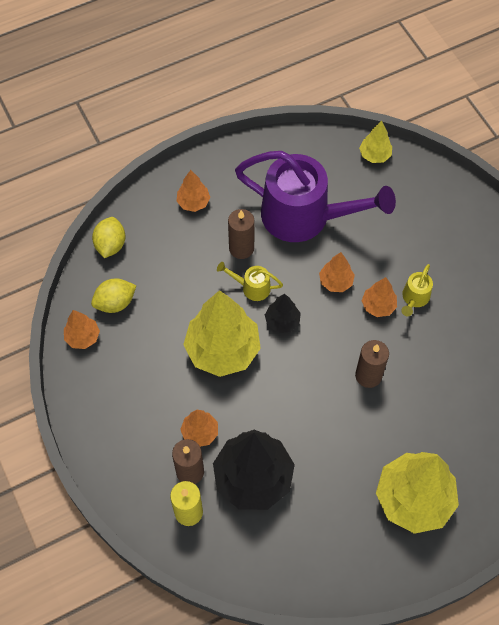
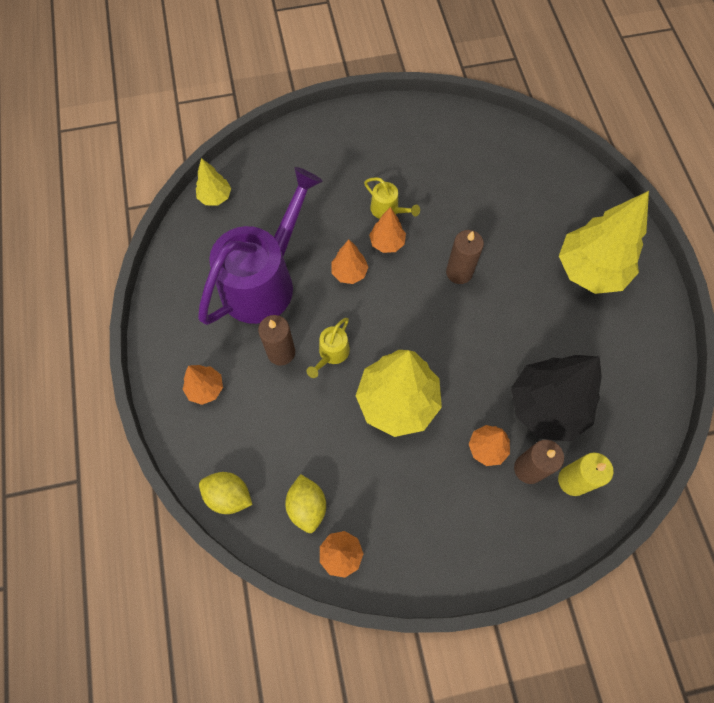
camera: 75 degrees left, 5 degrees up
black tree [265,294,301,333] -> none

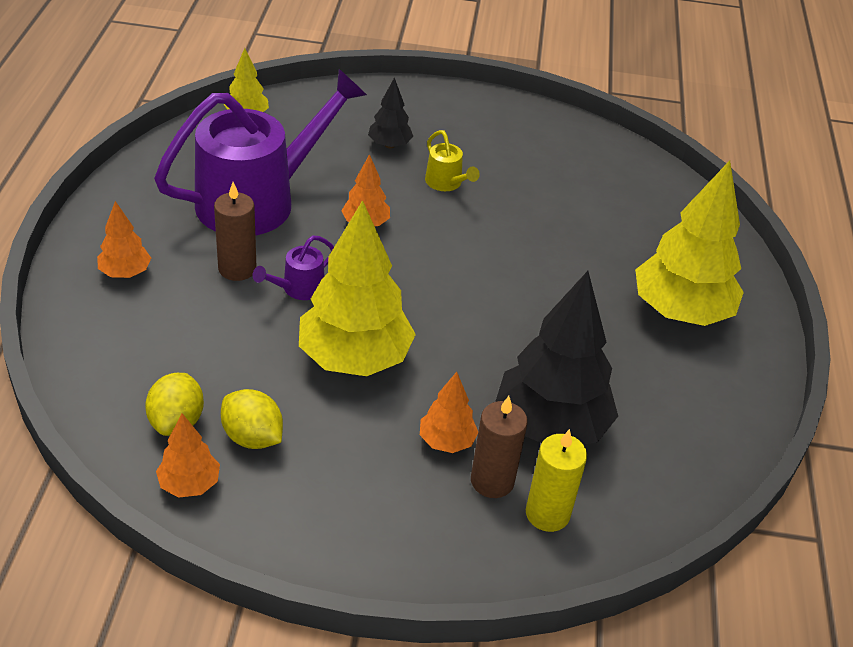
camera: 15 degrees right, 25 degrees down
yellow lemon [199,472,252,514] -> yellow lemon moved to [221,389,283,449]
yellow watering can [307,318,350,378] -> purple watering can [253,235,334,300]
orange tree [369,207,406,253] -> none
brown candle [446,230,484,284] -> none
none -> black tree [368,77,413,148]

